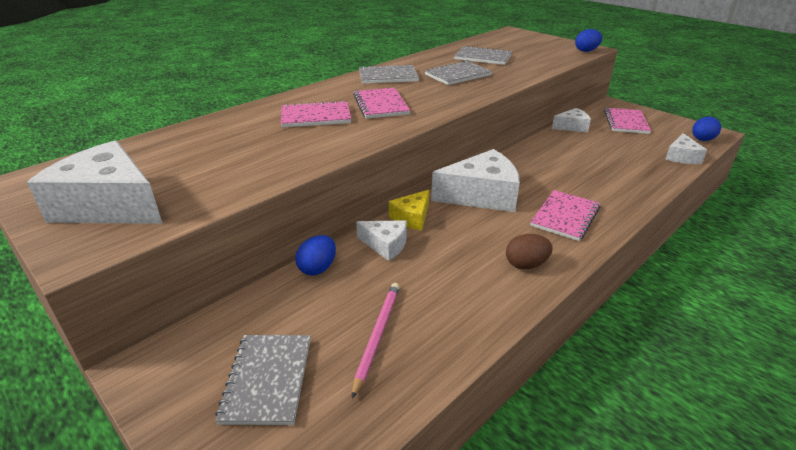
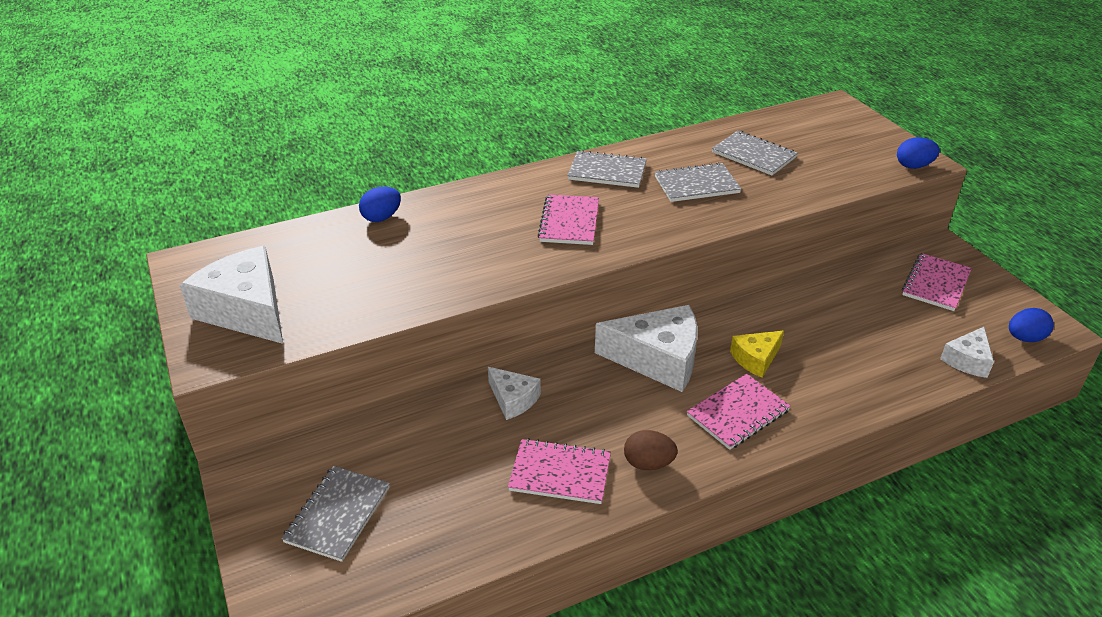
camera: 20 degrees right, 5 degrees up
pink notebook [281,100,351,127] -> pink notebook moved to [508,438,611,504]
blue egg [295,235,336,275] -> blue egg moved to [359,187,401,222]
pink pencil [352,283,400,399] -> none
yellow cheese [389,190,429,230] -> yellow cheese moved to [730,331,784,378]
white cheese [552,108,591,133] -> none

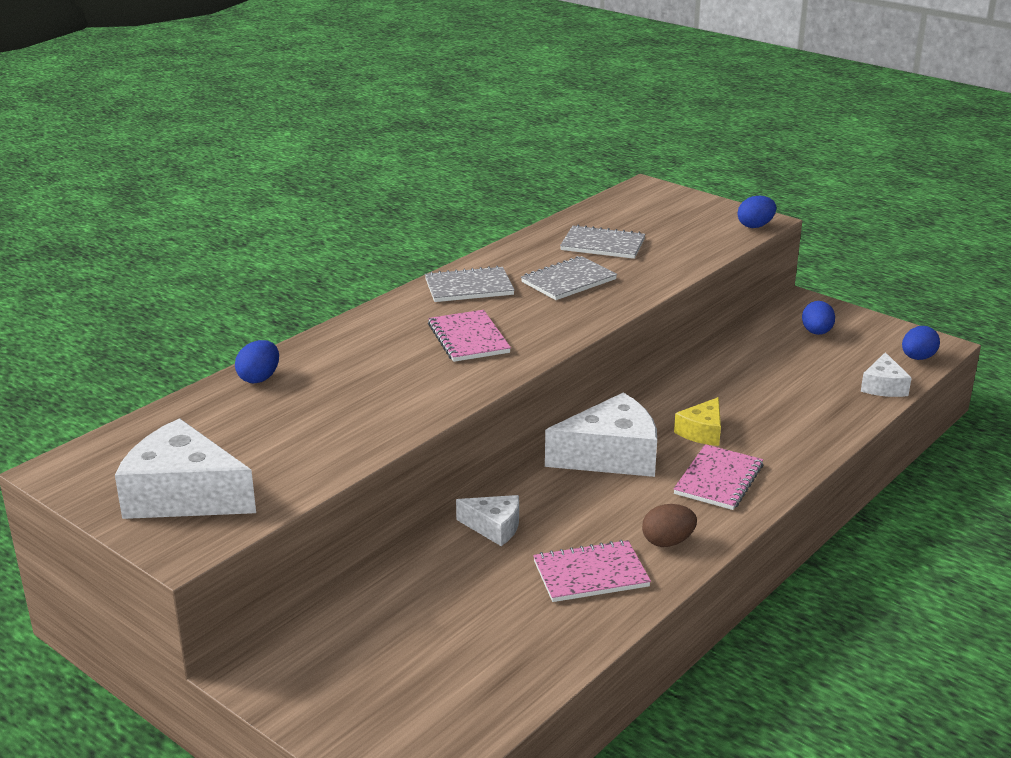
camera: 25 degrees left, 10 degrees down
grey notebook [281,466,390,562] -> none
pink notebook [902,253,972,311] -> blue egg [802,301,835,335]

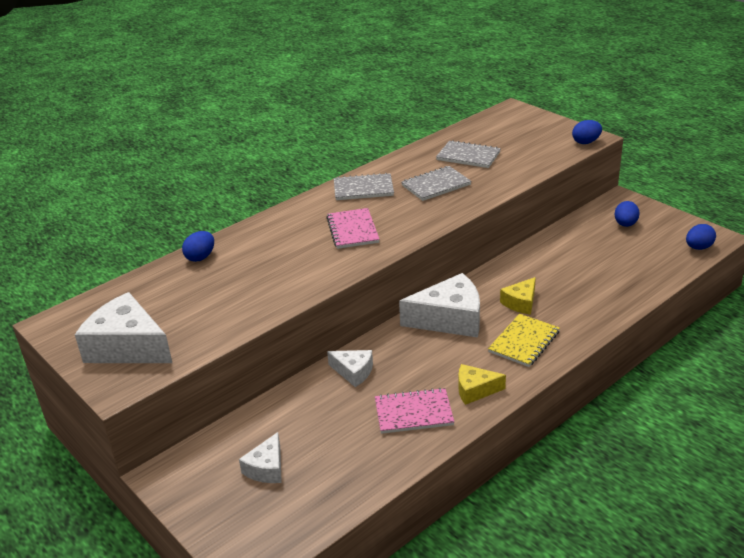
camera: 10 degrees right, 5 degrees up
brown egg [642,504,697,547] -> yellow cheese [458,364,506,405]
pink notebook [673,444,763,510] -> yellow notebook [488,314,560,367]
white cheese [861,352,912,397] -> white cheese moved to [239,432,282,483]

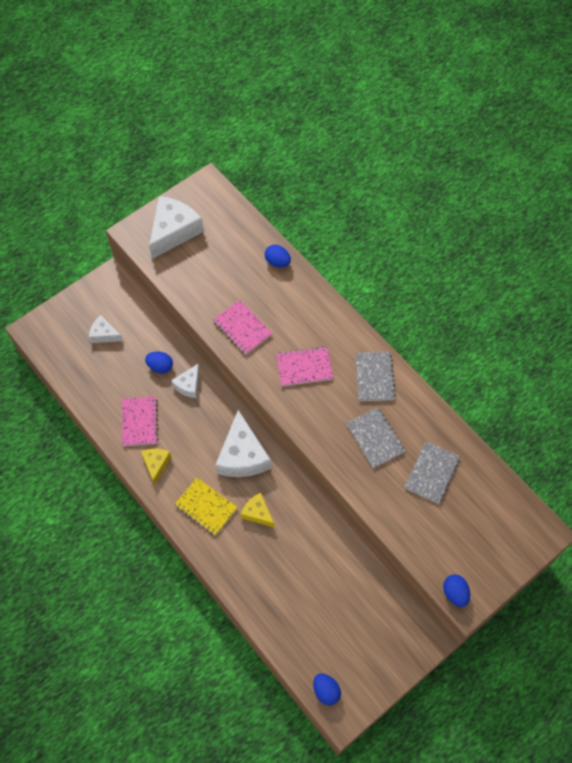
camera: 90 degrees right, 30 degrees up
blue egg [615,201,640,227] -> blue egg moved to [145,352,173,373]
none -> pink notebook [213,300,273,355]

